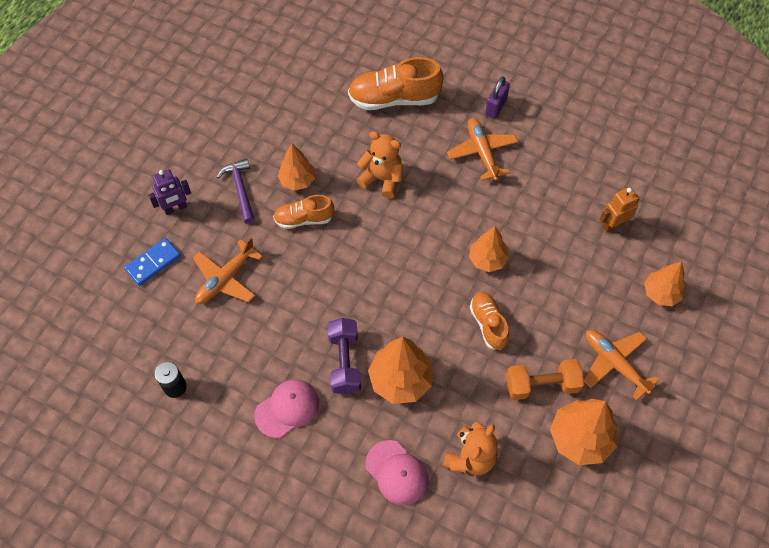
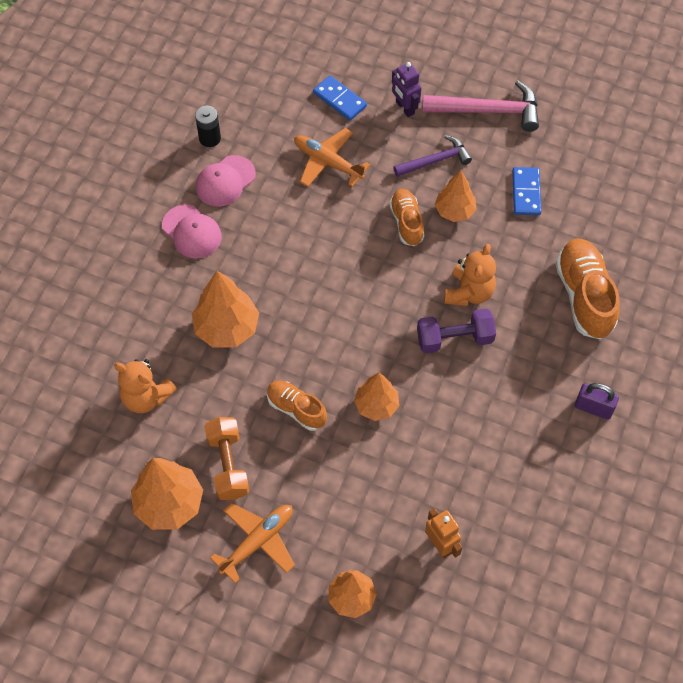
camera: 85 degrees right, 0 degrees up
purple dumbbell [327,318,361,394] -> purple dumbbell moved to [417,308,496,353]
pink cap [365,440,429,505] -> pink cap moved to [196,155,256,207]
orange plane [447,118,518,181] -> none
orange shoe [470,292,509,350] -> orange shoe turned 120 degrees counterclockwise [267,381,327,431]
none -> pink hammer [422,81,539,132]
none -> blue domino [512,167,541,215]

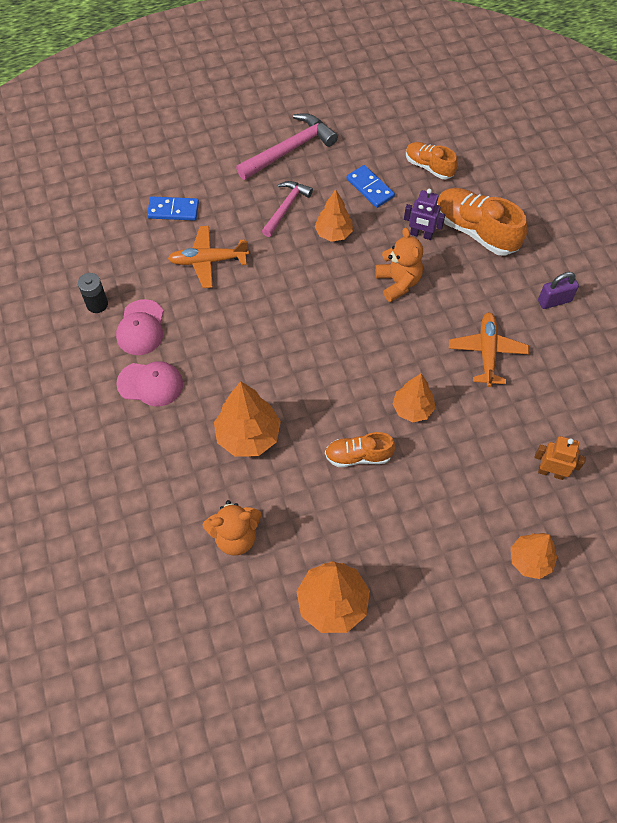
camera: 40 degrees left, 0 degrees up
orange dumbbell [205,417,249,500] -> none
orange plane [210,503,295,584] -> orange plane moved to [449,312,529,387]
orange shoe [389,189,425,246] -> orange shoe moved to [406,142,458,179]
purple robot [392,62,421,117] -> purple robot moved to [404,189,445,240]
purple hammer [393,135,472,177] -> pink hammer [262,181,313,237]
purple dumbbell [417,308,496,353] -> none

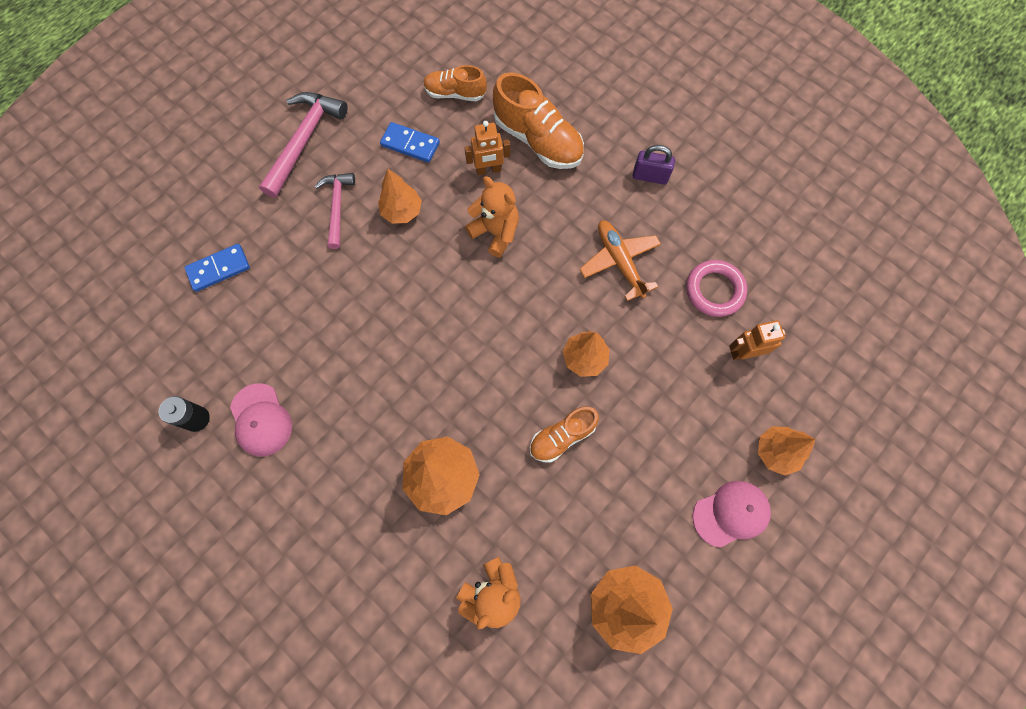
camera: 30 degrees left, 10 degrees up
pink cap [116,361,183,406] -> pink cap moved to [693,481,771,548]
orange plane [168,226,249,288] -> none
purple robot [404,189,445,240] -> orange robot [465,121,510,175]
orange shoe [437,188,527,256] -> orange shoe turned 150 degrees counterclockwise [493,72,584,169]
purple padlock [538,272,579,309] -> purple padlock turned 60 degrees clockwise [633,145,675,185]
none -> pink ring [686,260,747,317]

